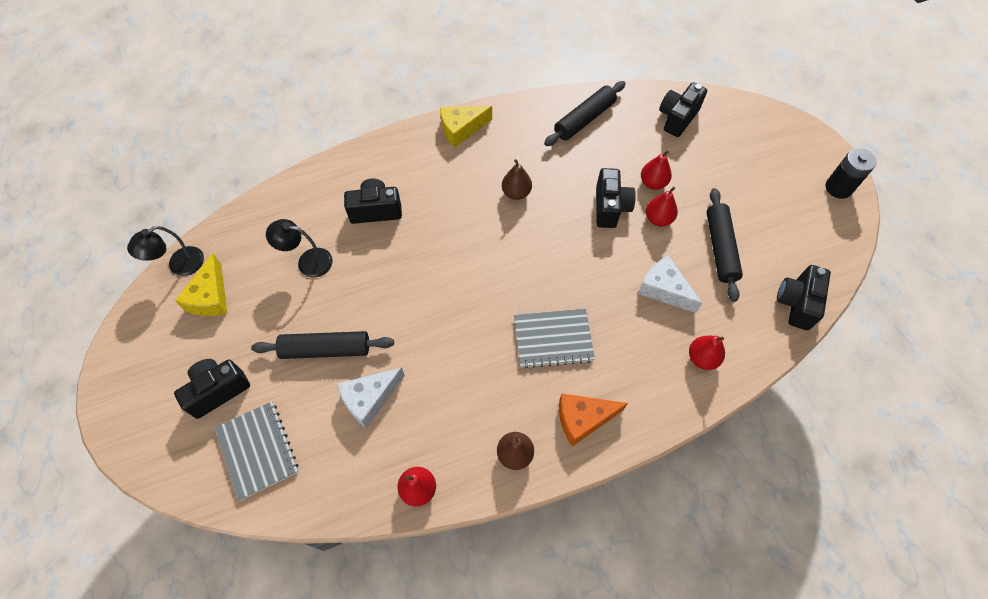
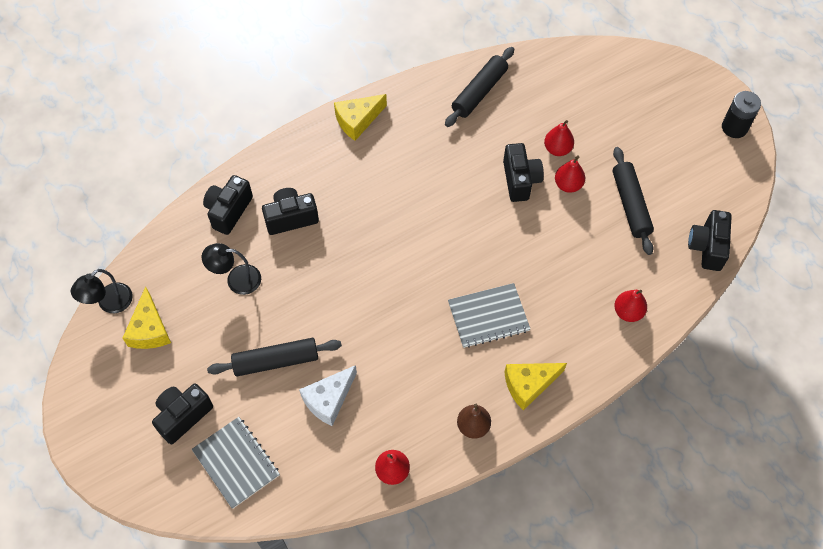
camera: 10 degrees left, 0 degrees up
brown pear [502,159,532,200] -> none
orange cheese [559,393,628,446] -> yellow cheese [504,363,567,411]
white cheese [638,255,703,313] -> none
black camera [659,83,707,137] -> black camera moved to [203,175,253,235]

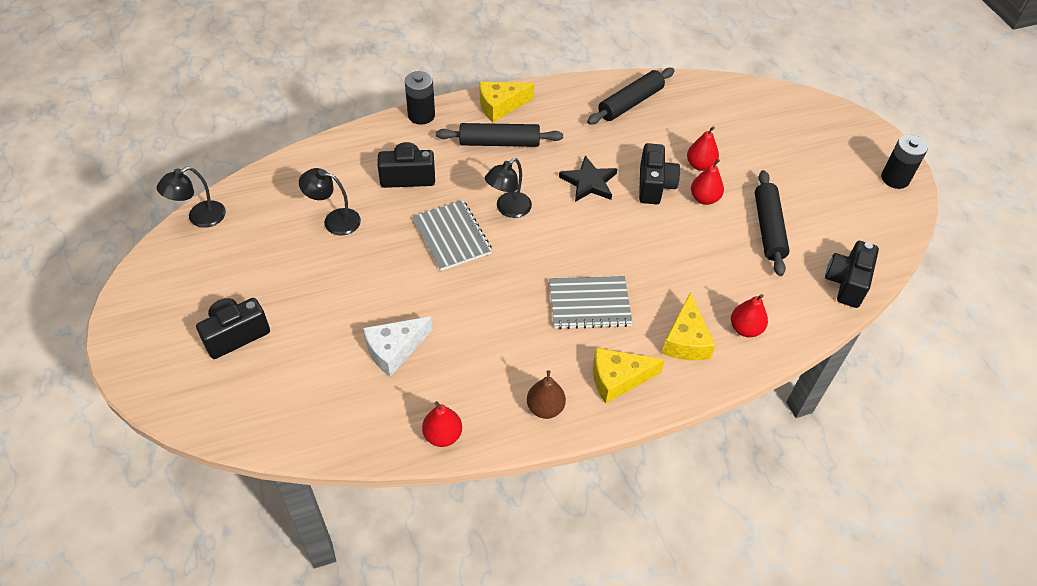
camera: 10 degrees right, 10 degrees down
yellow cheese [122,286,171,349] -> yellow cheese moved to [662,292,716,360]
grey notebook [192,417,280,509] -> grey notebook moved to [413,200,492,271]
black camera [203,175,253,235] -> none
black rolling pin [207,338,342,377] -> black rolling pin moved to [436,123,563,147]
none -> black battery [405,71,435,125]
none -> black lamp [485,158,532,218]
none -> black star [559,156,617,202]

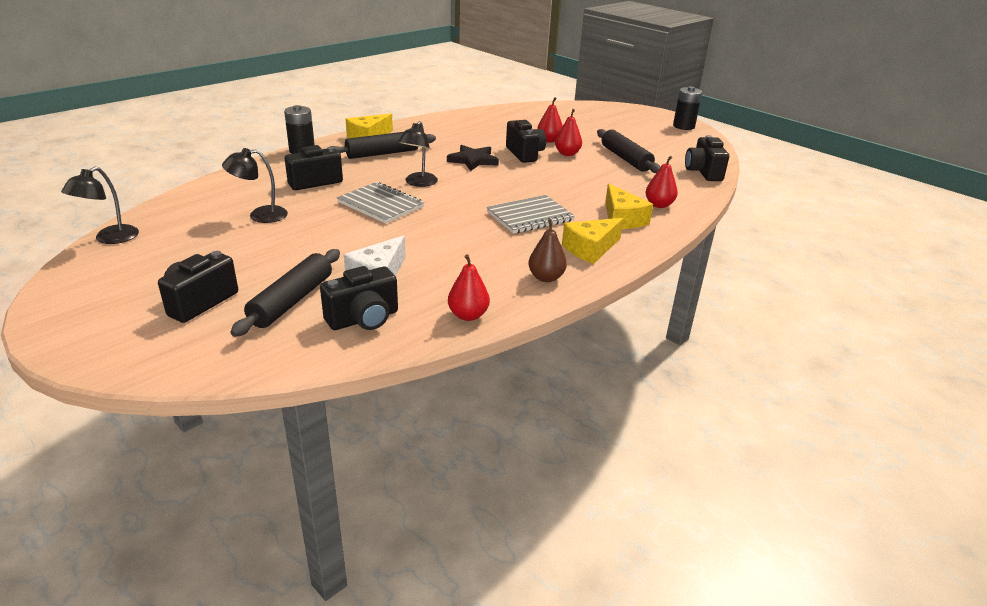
camera: 25 degrees left, 20 degrees down
black rolling pin [587,68,675,124] -> black rolling pin moved to [230,249,340,337]
none -> black camera [320,266,398,330]

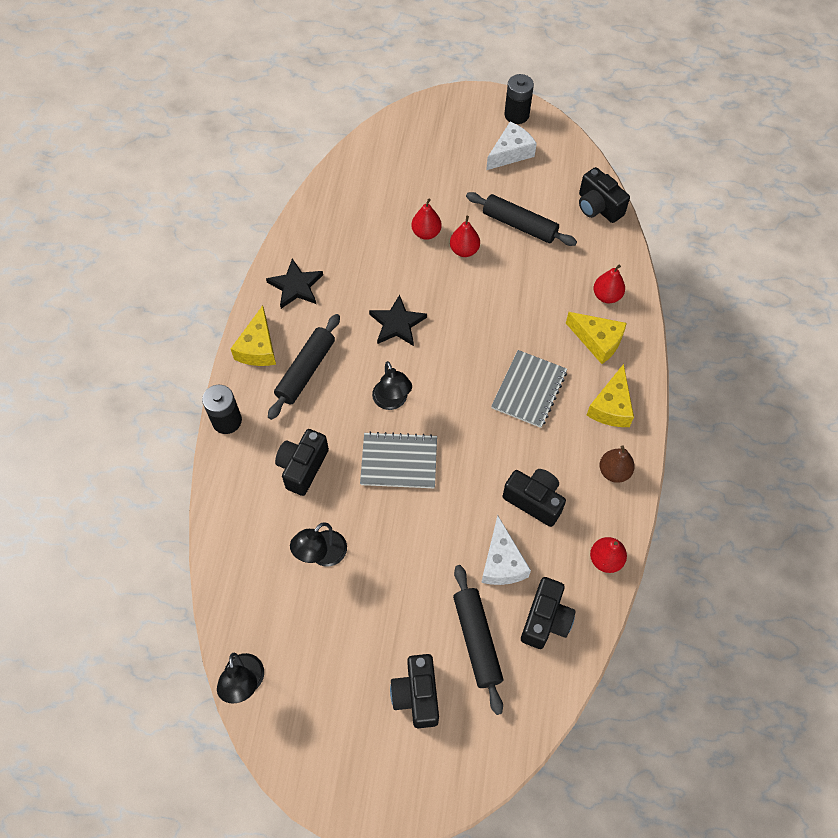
camera: 35 degrees left, 30 degrees up
black camera [506,120,546,163] -> black camera moved to [503,469,566,527]
none -> black star [266,258,323,309]
none -> white cheese [486,122,537,170]

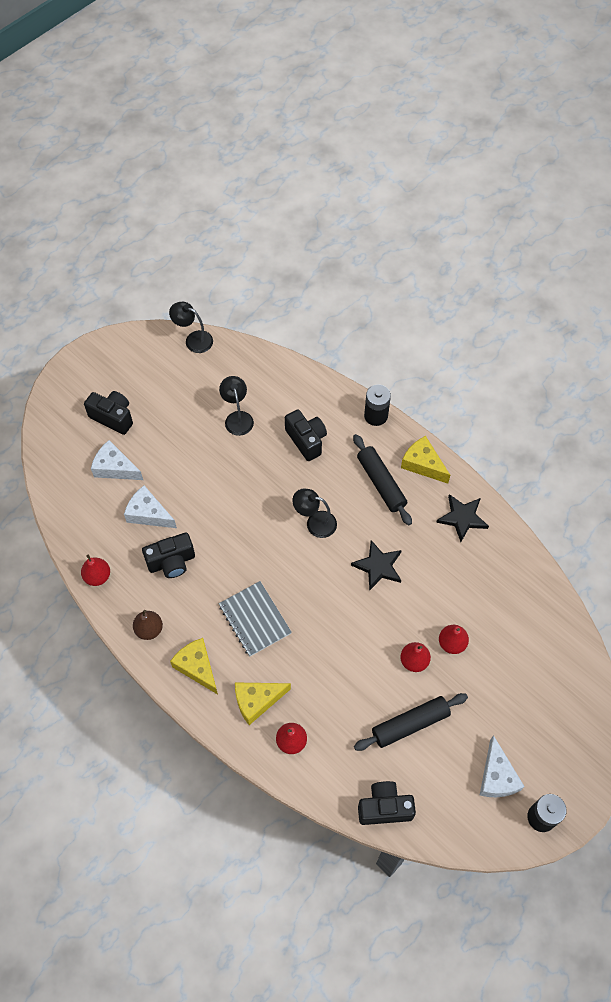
camera: 125 degrees right, 0 degrees up
grey notebook [360,432,437,488] -> none
black rolling pin [453,565,503,715] -> white cheese [91,440,143,480]
black camera [521,577,576,649] -> none

